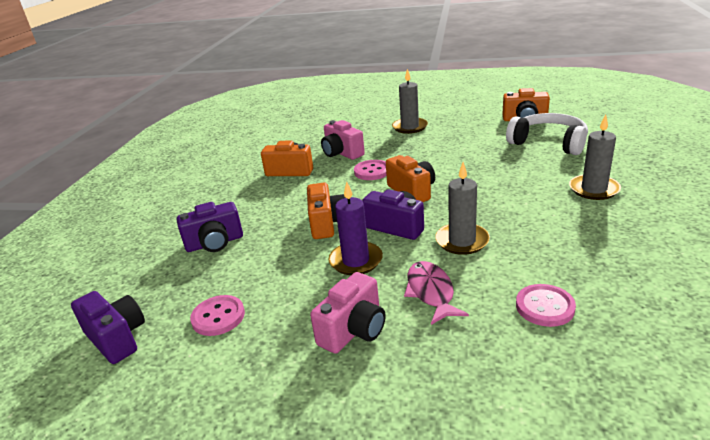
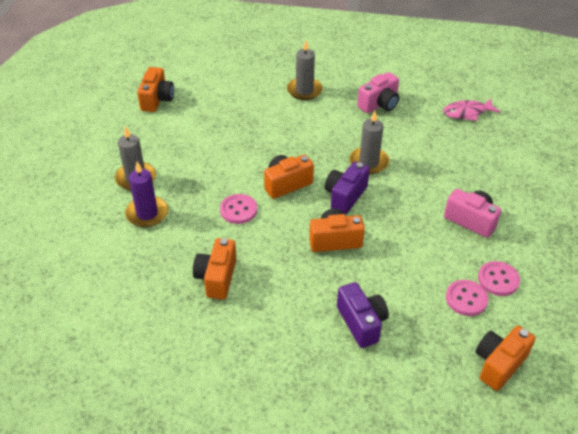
camera: 95 degrees left, 15 degrees up
purple camera [71,291,145,364] -> orange camera [476,326,536,391]
pink camera [321,120,365,160] -> pink camera moved to [357,72,399,113]
purple candle [328,181,383,275] -> purple candle moved to [125,162,168,227]
pink fish [404,261,469,325] -> pink fish moved to [443,98,501,121]
white headphones [506,113,588,155] -> none
pink button [516,284,576,327] -> pink button moved to [478,261,520,296]

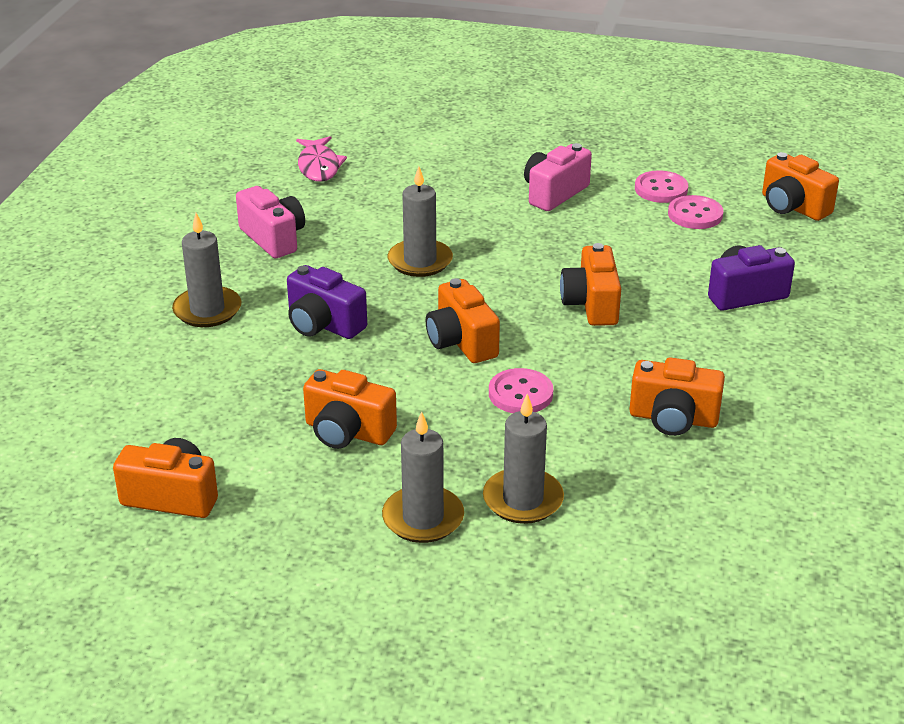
camera: 85 degrees left, 10 degrees down
purple candle [125,162,168,227] -> grey candle [483,394,564,524]
purple camera [325,162,370,214] -> purple camera moved to [287,265,367,339]
none -> orange camera [303,369,397,449]

